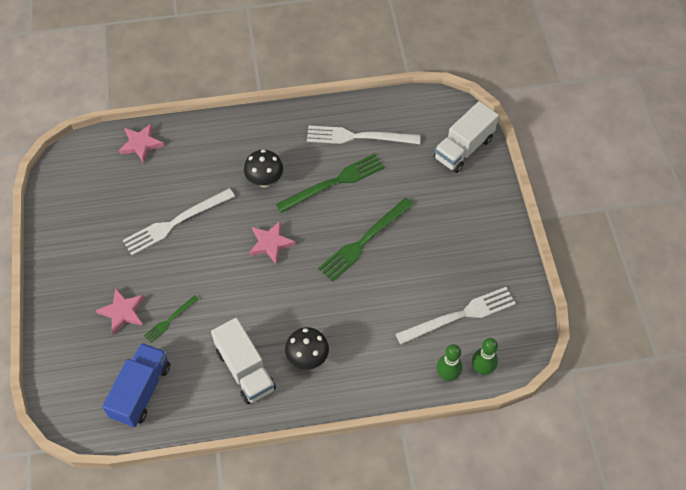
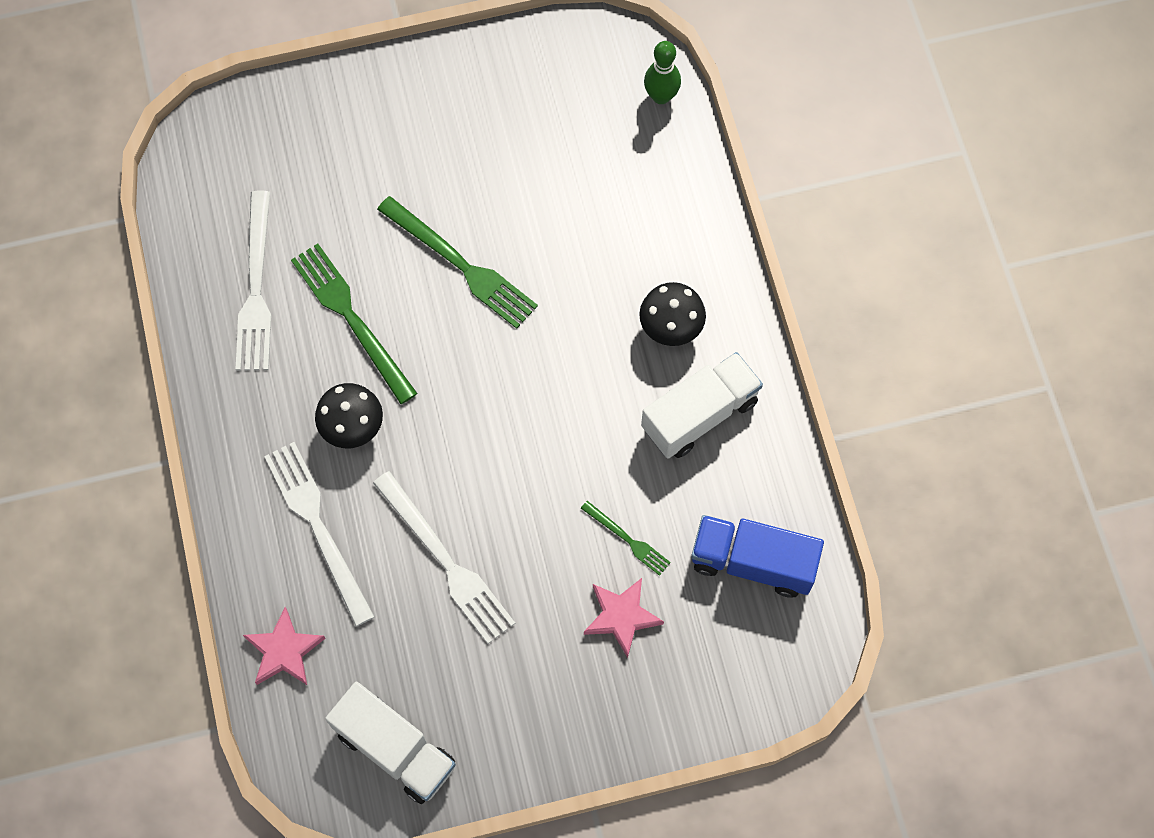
camera: 95 degrees left, 10 degrees up
pink star [249,221,296,265] -> none
white fork [396,287,516,345] -> white fork moved to [264,442,375,626]
white truck [434,101,499,173] -> white truck moved to [325,682,456,804]
green bowling pin [437,344,463,381] -> none

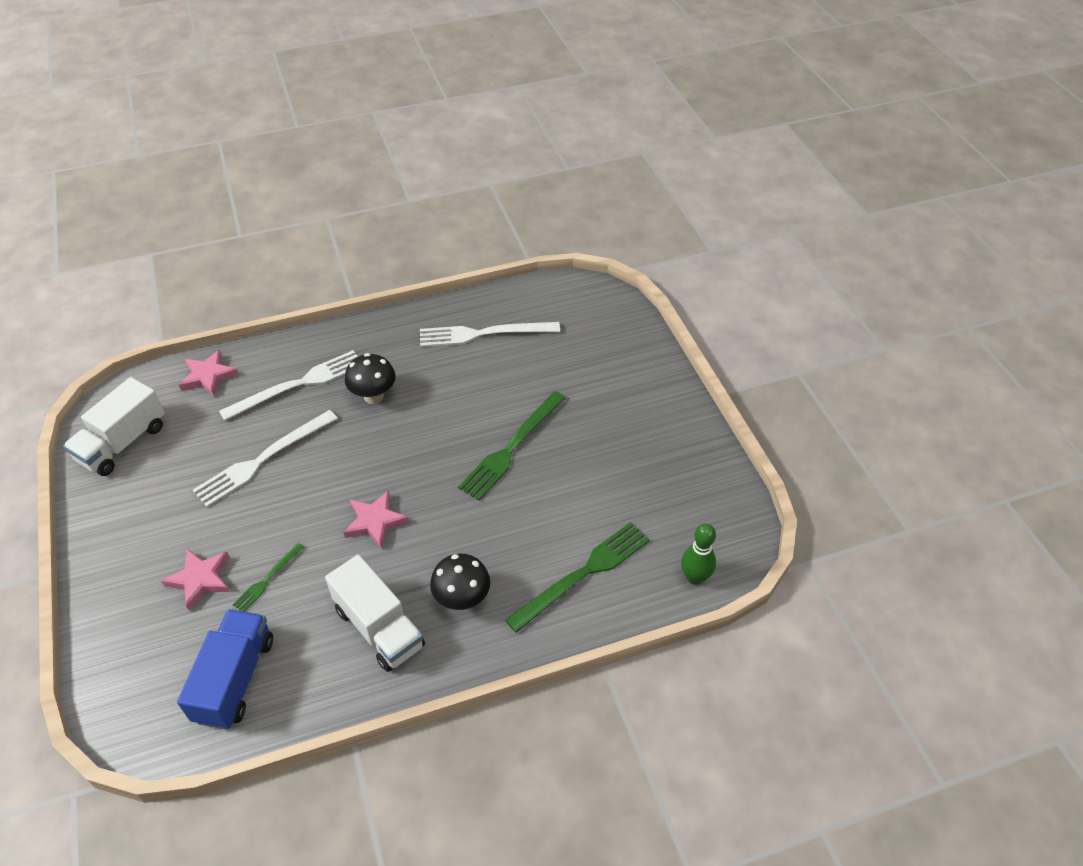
camera: 85 degrees right, 20 degrees down
green fork [291,243,418,404] -> green fork moved to [505,522,650,633]
none -> pink star [343,490,409,549]

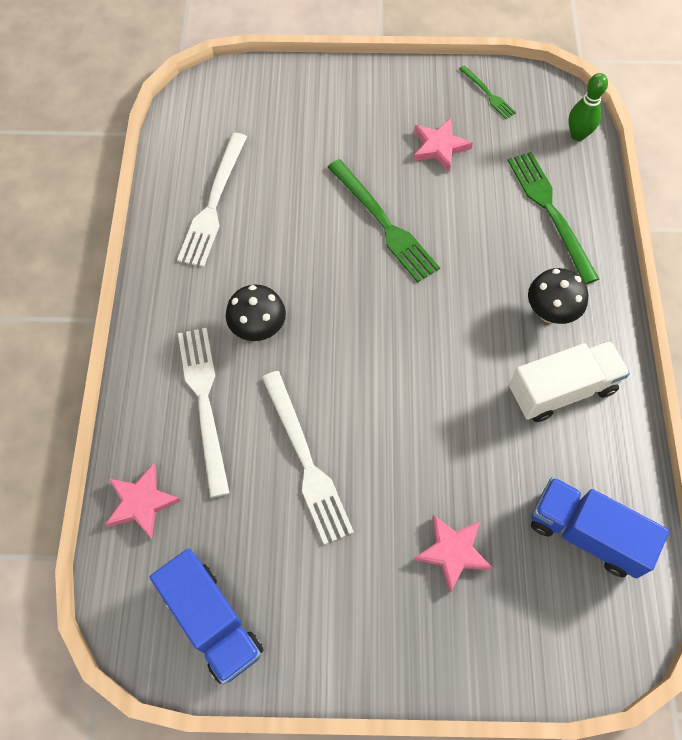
camera: 70 degrees left, 15 degrees up
white truck [63,377,165,476] -> blue truck [150,548,263,685]
green fork [232,543,304,612] -> green fork moved to [459,65,516,119]
pink star [343,490,409,549] -> pink star moved to [414,118,473,172]

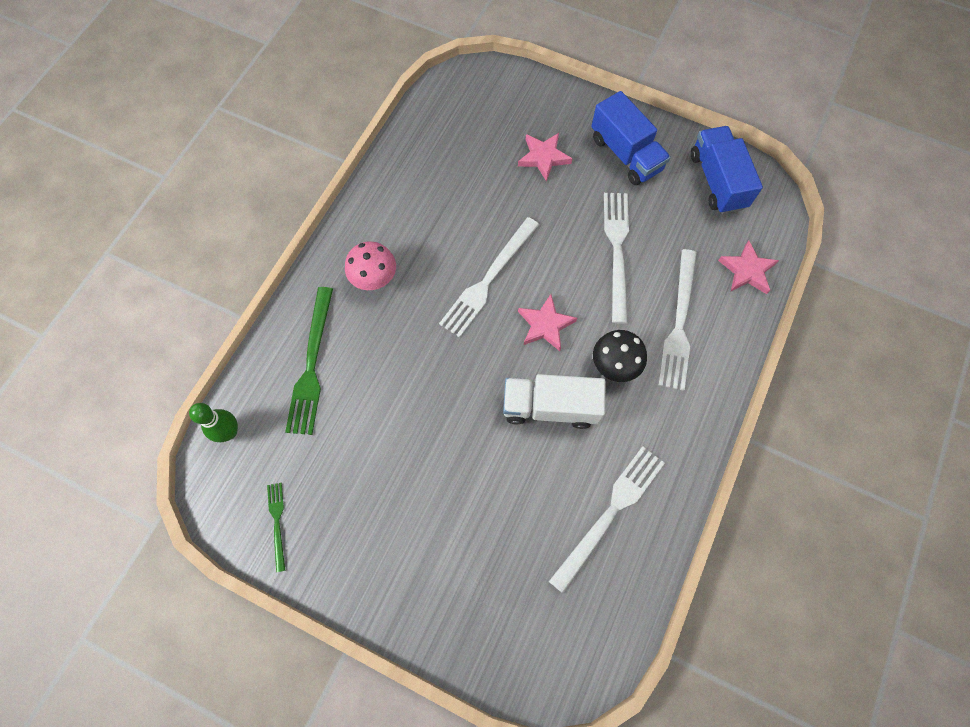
camera: 155 degrees left, 5 degrees up
green fork [328,159,440,282] -> none
pink star [414,118,473,172] -> pink star moved to [518,294,577,351]
white truck [509,341,630,422] -> white truck moved to [503,374,605,429]
black mushroom [528,268,588,324] -> pink mushroom [345,241,396,290]
blue truck [531,477,669,578] -> blue truck moved to [591,91,671,185]
none -> white fork [439,217,539,338]

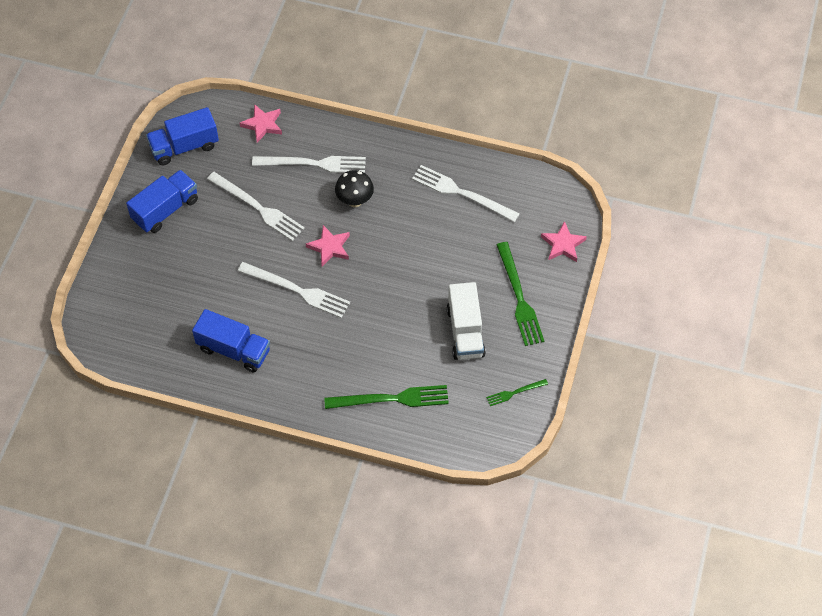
camera: 100 degrees left, 10 degrees down
green bowling pin [189,403,238,442] -> none
pink mushroom [345,241,396,290] -> none
white truck [503,374,605,429] -> white truck moved to [447,282,486,360]
pink star [518,133,573,182] -> pink star moved to [541,221,587,262]
white fork [604,193,629,324] -> white fork turned 135 degrees counterclockwise [207,172,305,241]
none -> blue truck [192,309,270,372]
none -> green fork [497,242,544,346]

